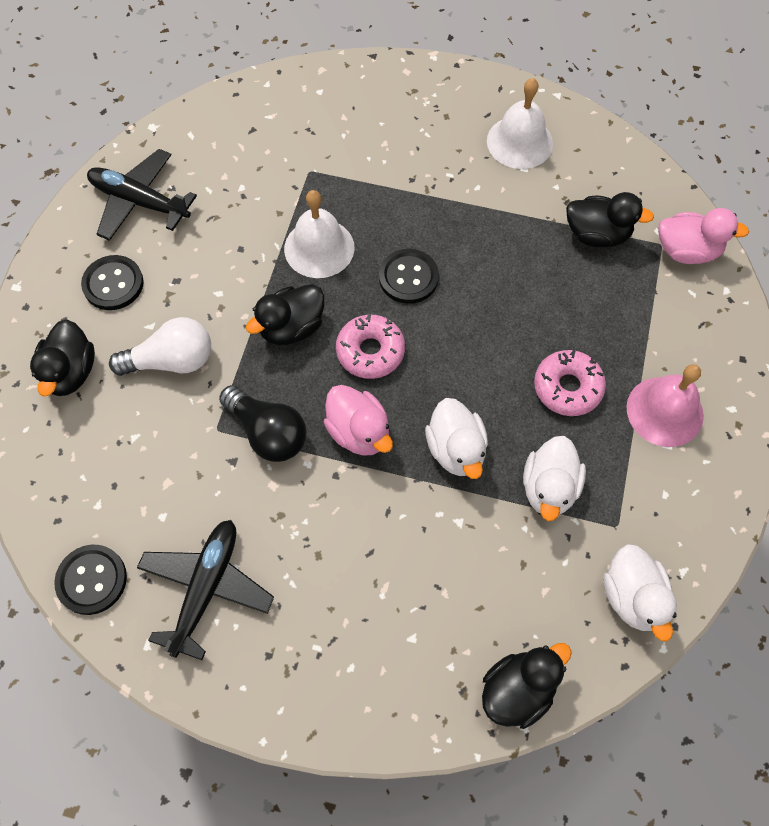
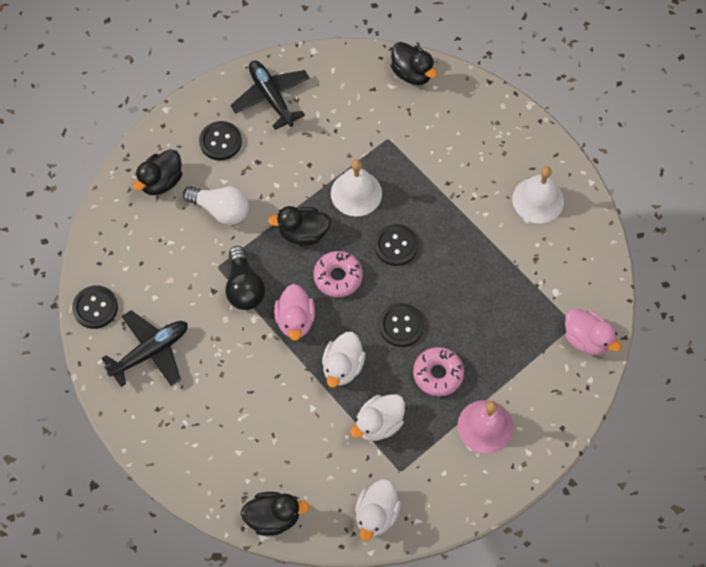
camera: 35 degrees right, 0 degrees up
black duck [566,192,654,247] -> black duck moved to [391,42,437,85]
none -> black button [379,303,424,347]

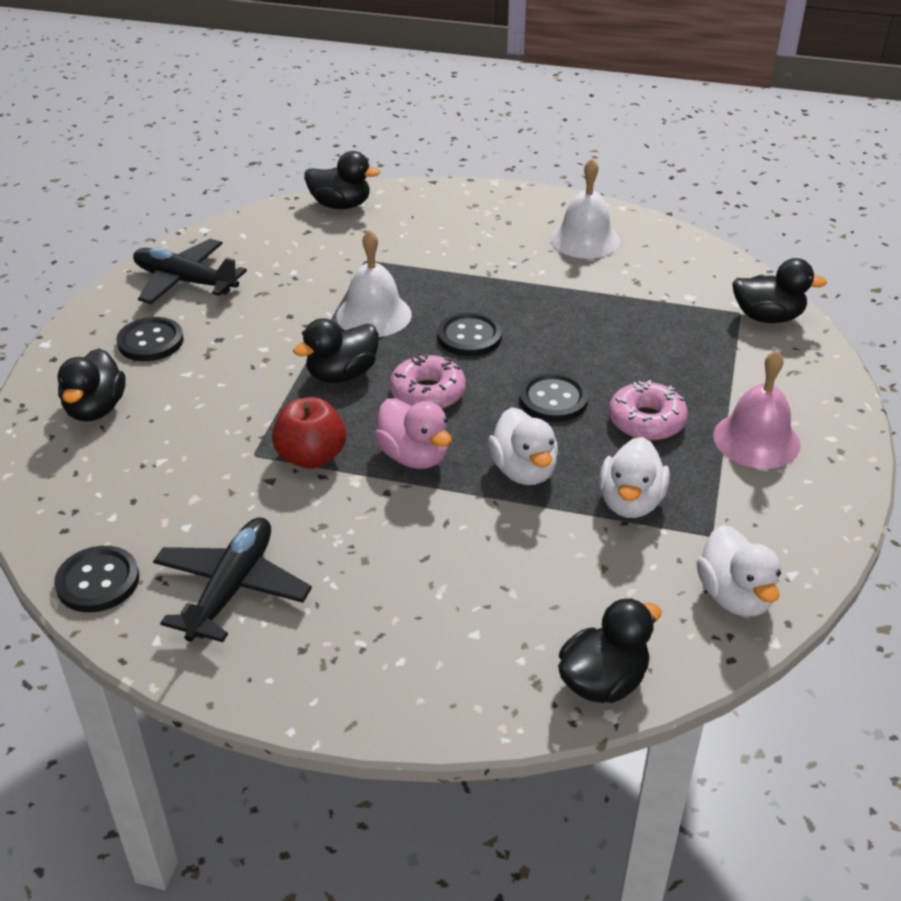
camera: 35 degrees left, 25 degrees down
white light bulb [183,186,249,225] -> none
black light bulb [225,246,265,310] -> red apple [272,397,346,469]
pink duck [565,309,621,355] -> black duck [732,258,827,323]

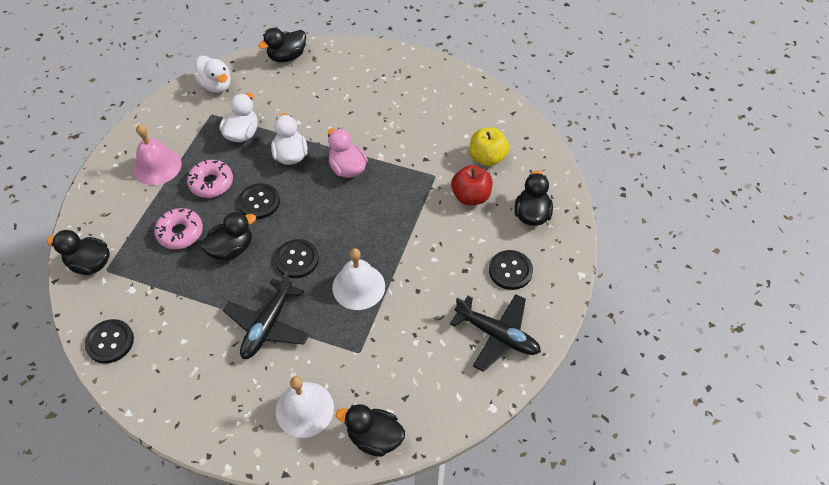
camera: 175 degrees left, 15 degrees up
black button [54,546,139,612] -> black button moved to [85,319,134,364]
black plane [153,517,312,642] -> black plane moved to [223,271,310,359]
red apple [272,397,346,469] -> red apple moved to [451,165,493,205]
black duck [293,318,379,383] -> black duck moved to [200,212,256,261]
pink donut [390,353,466,409] -> pink donut moved to [154,208,203,249]
white bell [551,158,620,259] -> white bell moved to [275,376,334,438]
white duck [697,525,781,616] -> white duck turned 150 degrees clockwise [194,56,231,93]
none -> yellow apple [469,127,509,166]

